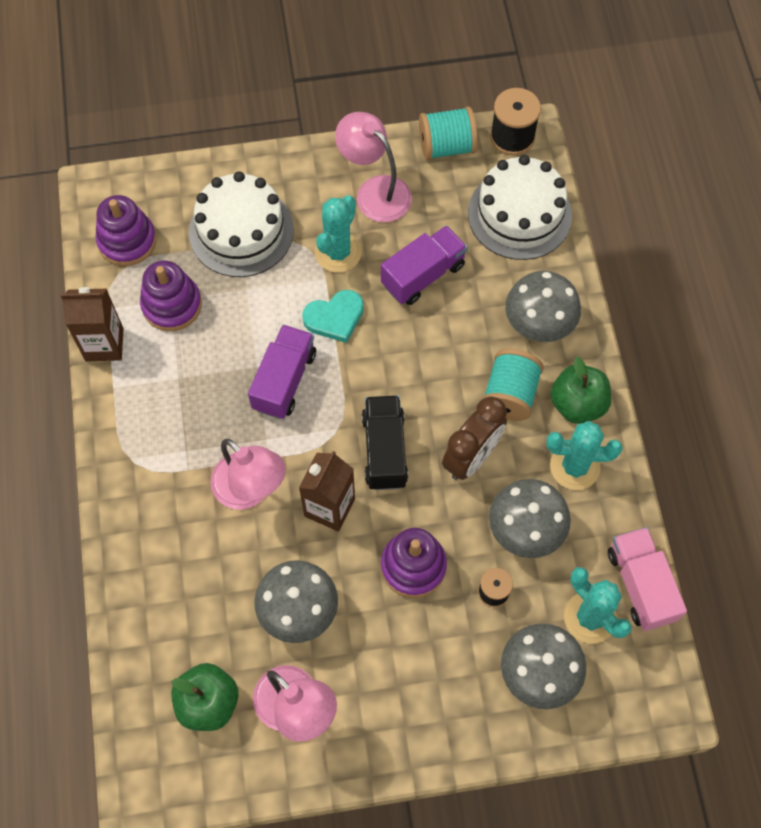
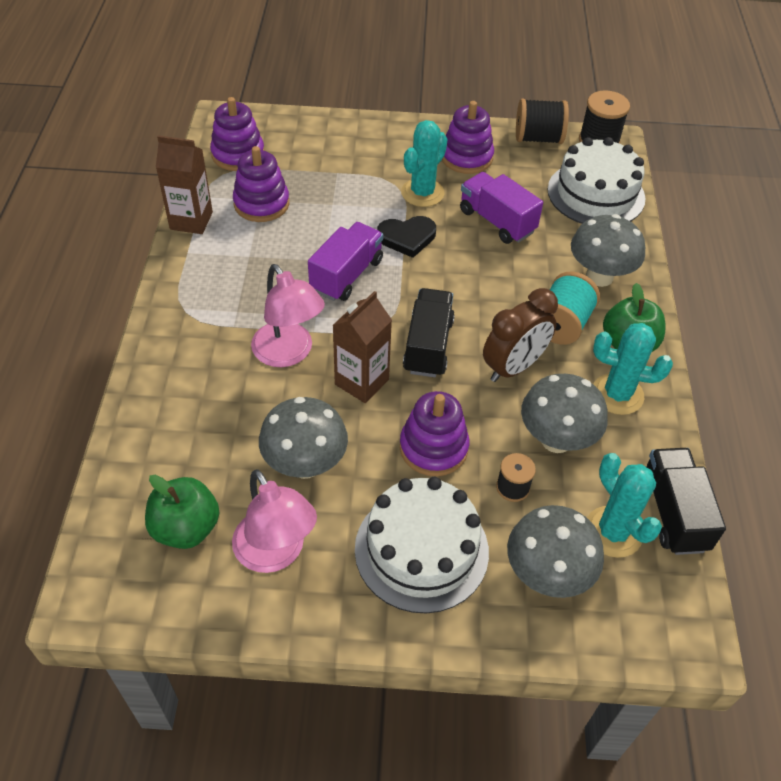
camera: 10 degrees right, 15 degrees down
white cake [189,171,294,277] -> white cake moved to [355,477,489,614]
turquoise heart [302,290,364,343] -> black heart [377,216,436,258]
pink lamp [335,112,412,222] -> purple stacking toy [442,101,494,174]
purple truck [381,225,467,305] -> purple truck turned 105 degrees counterclockwise [460,172,543,244]
turquoise spool [419,106,478,160] -> black spool [516,99,569,144]
pink truck [608,527,687,631] -> black truck [647,448,726,555]

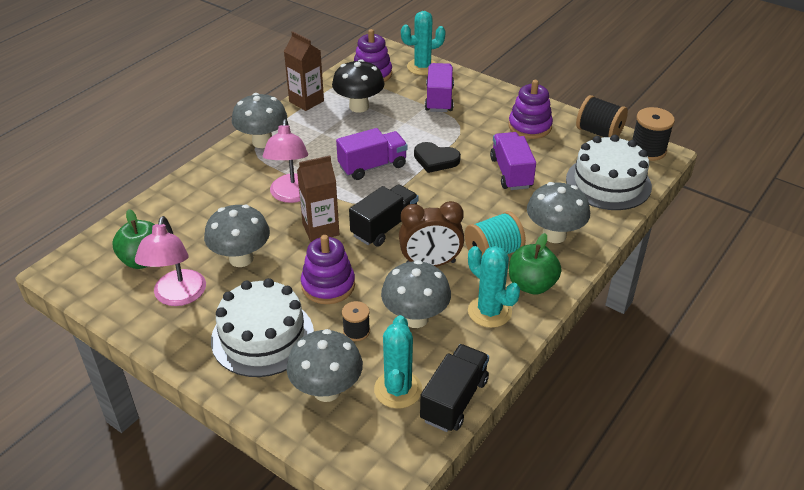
camera: 35 degrees right, 10 degrees down
purple stacking toy [233,146,289,222] -> black mushroom [332,59,385,113]
turquoise cactus [401,120,448,207] -> turquoise cactus moved to [401,11,446,75]
none -> grey mushroom [232,93,287,148]
none -> purple truck [425,63,454,112]

